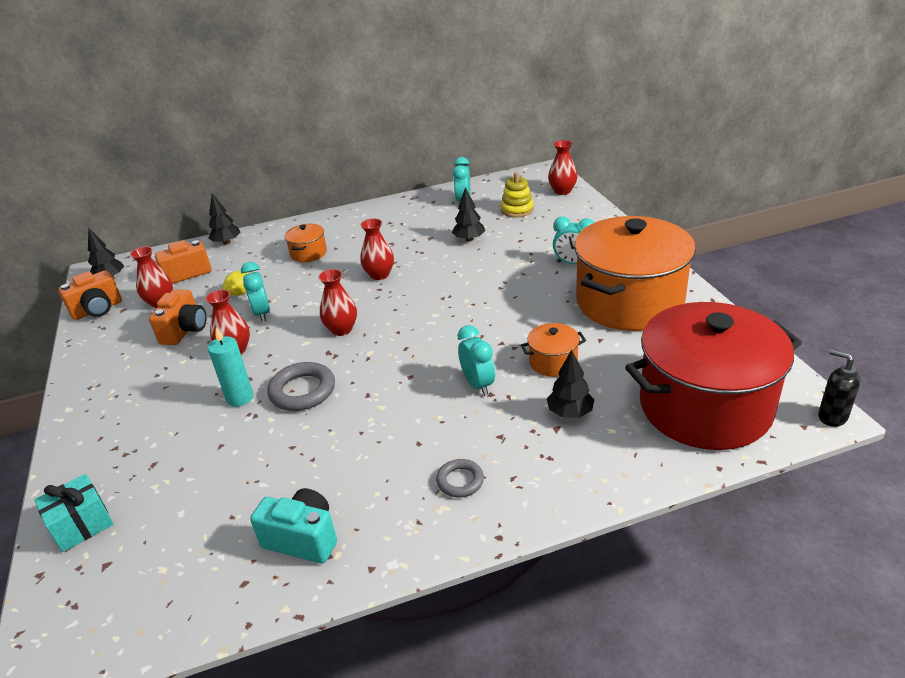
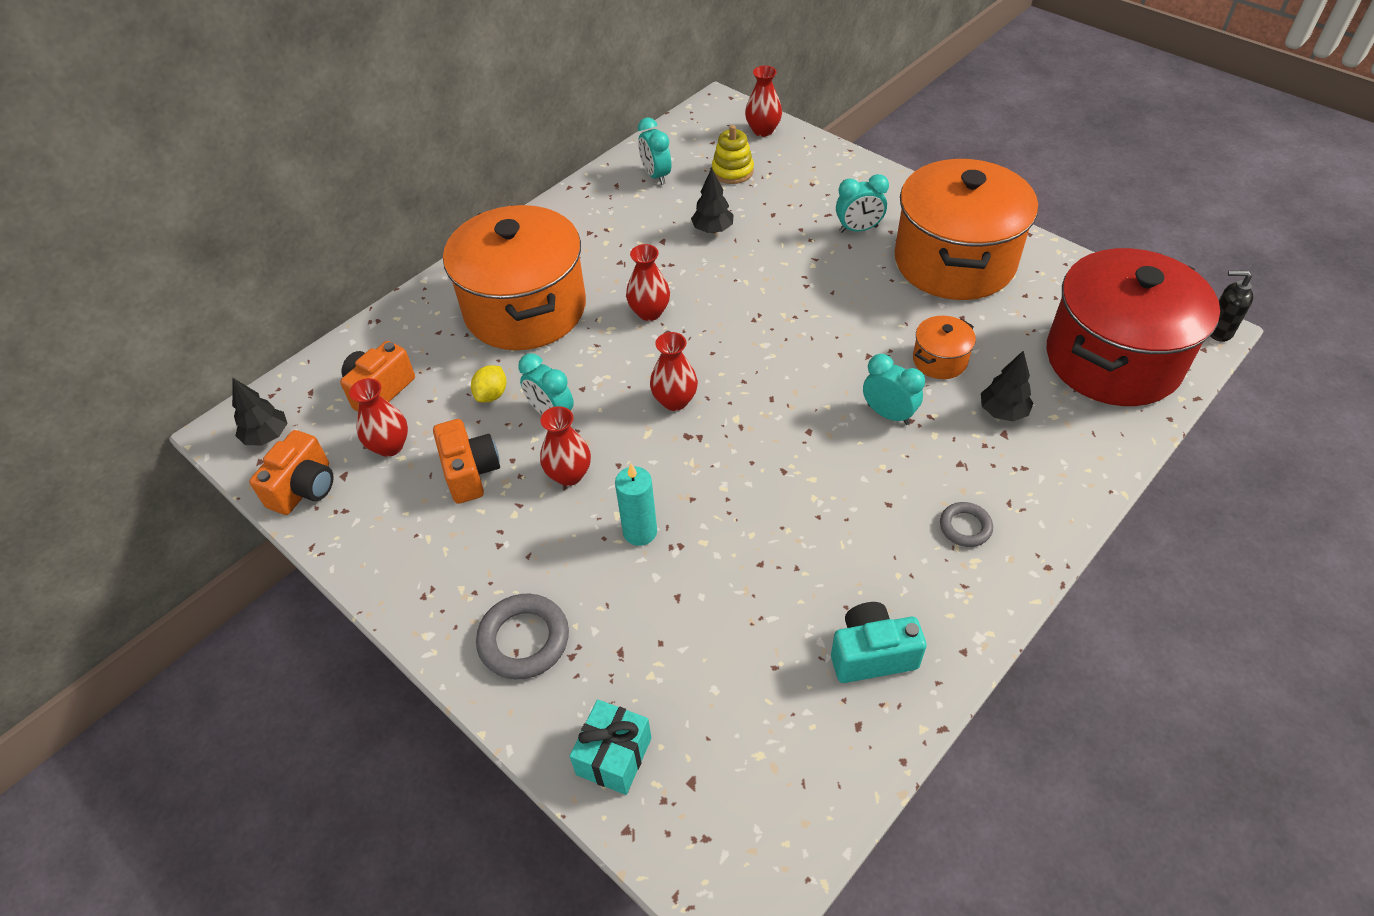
camera: 30 degrees left, 15 degrees up
black tree [208,194,241,245] -> none
grey ring [267,362,335,411] -> grey ring moved to [476,594,569,679]
orange pot [284,224,327,262] -> orange pot [443,205,586,350], size x2.42

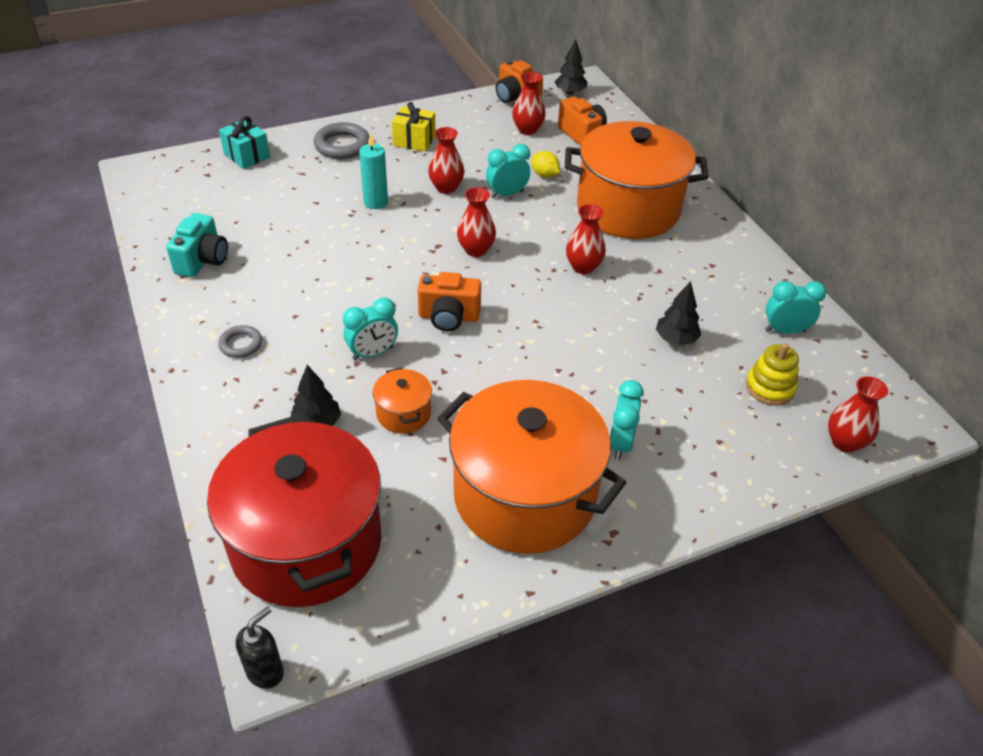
camera: 110 degrees right, 5 degrees down
orange camera [433,419,500,504] -> orange camera moved to [418,272,481,331]
none -> yellow gift [392,102,435,152]

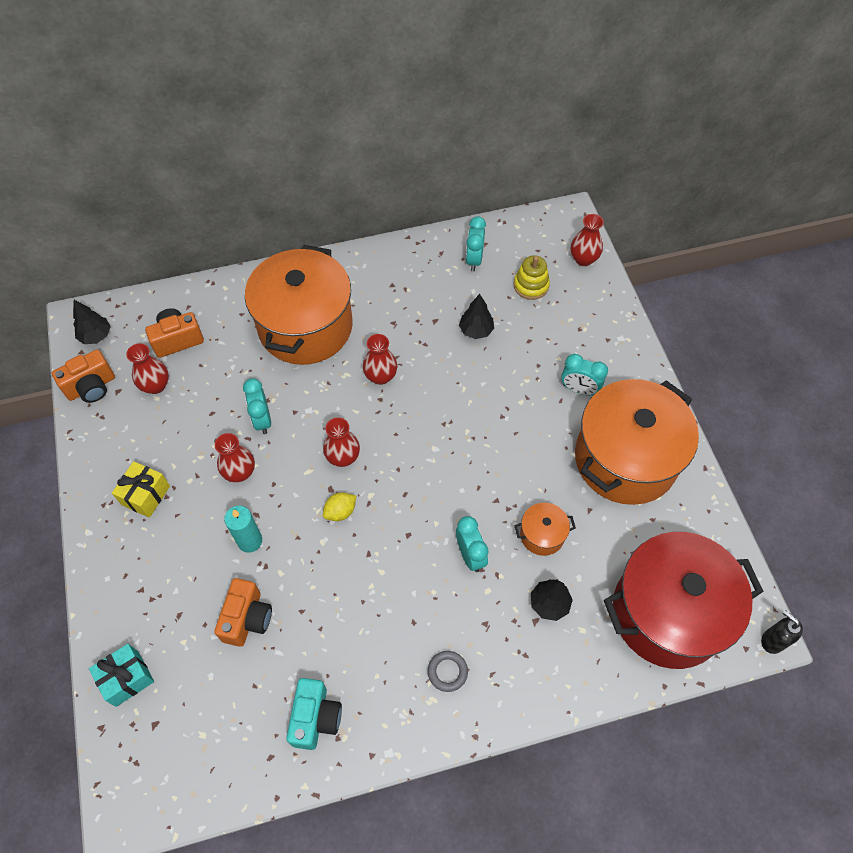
camera: 80 degrees left, 15 degrees up
turquoise camera [166,213,228,277] -> turquoise camera turned 75 degrees clockwise [286,678,342,750]
grey ring [314,122,369,159] -> none
orange camera [418,272,481,331] -> orange camera moved to [214,578,272,647]
yellow lemon [532,151,560,178] -> yellow lemon moved to [323,492,356,521]

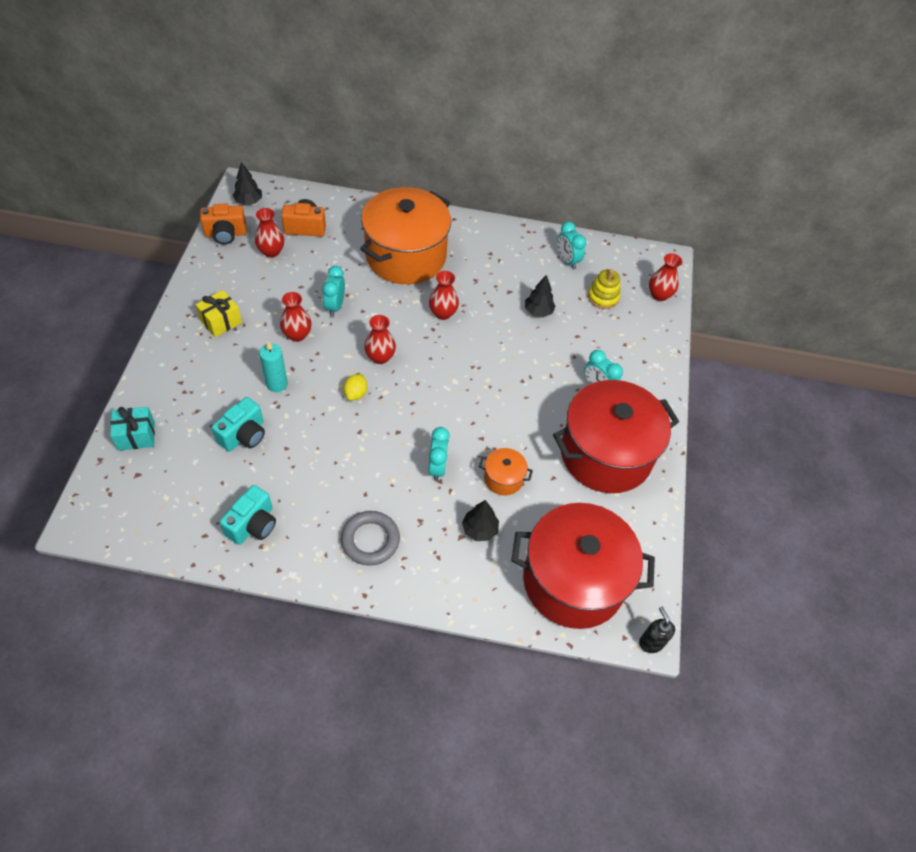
camera: 20 degrees right, 5 degrees down
orange camera [214,578,272,647] -> turquoise camera [212,397,265,452]
yellow lemon [323,492,356,521] -> yellow lemon turned 60 degrees counterclockwise [343,374,367,400]
grey ring [428,651,468,692] -> grey ring [341,511,400,566], size x1.67
turquoise clock [466,216,486,271] -> turquoise clock turned 60 degrees counterclockwise [557,222,586,270]
orange pot [575,379,699,505] -> red pot [553,380,679,493]

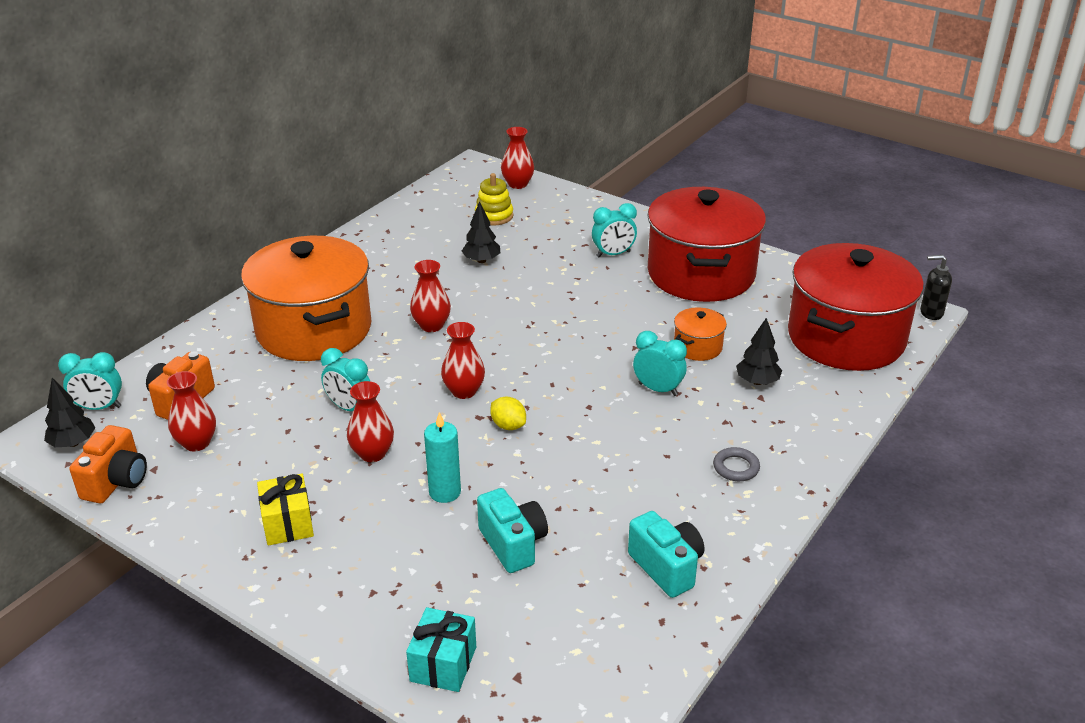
camera: 60 degrees left, 20 degrees down
grey ring [341,511,400,566] -> grey ring [713,447,760,481], size x0.60
turquoise clock [557,222,586,270] -> turquoise clock moved to [58,352,122,410]

